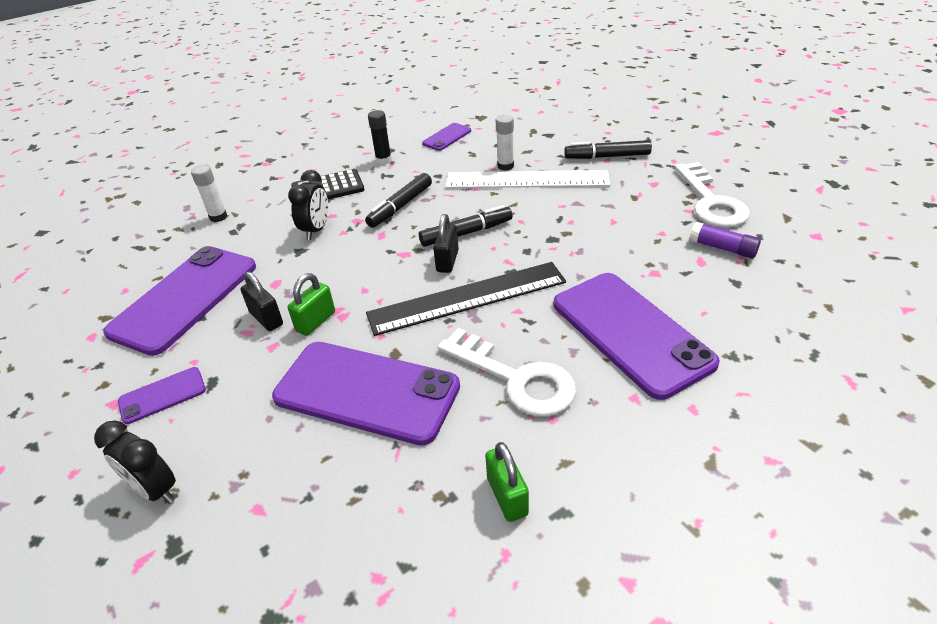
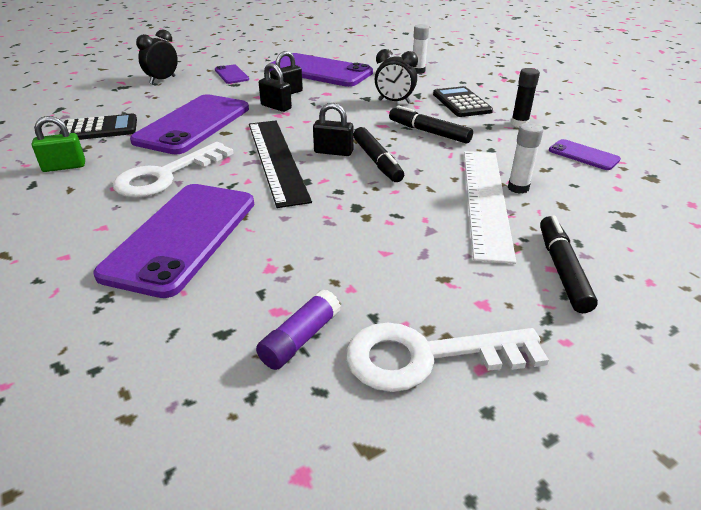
camera: 90 degrees right, 5 degrees down
green padlock [288,273,335,336] -> black padlock [259,63,292,112]
purple phone [554,273,720,400] -> purple phone turned 45 degrees counterclockwise [93,184,254,298]
none -> black calculator [59,114,137,140]

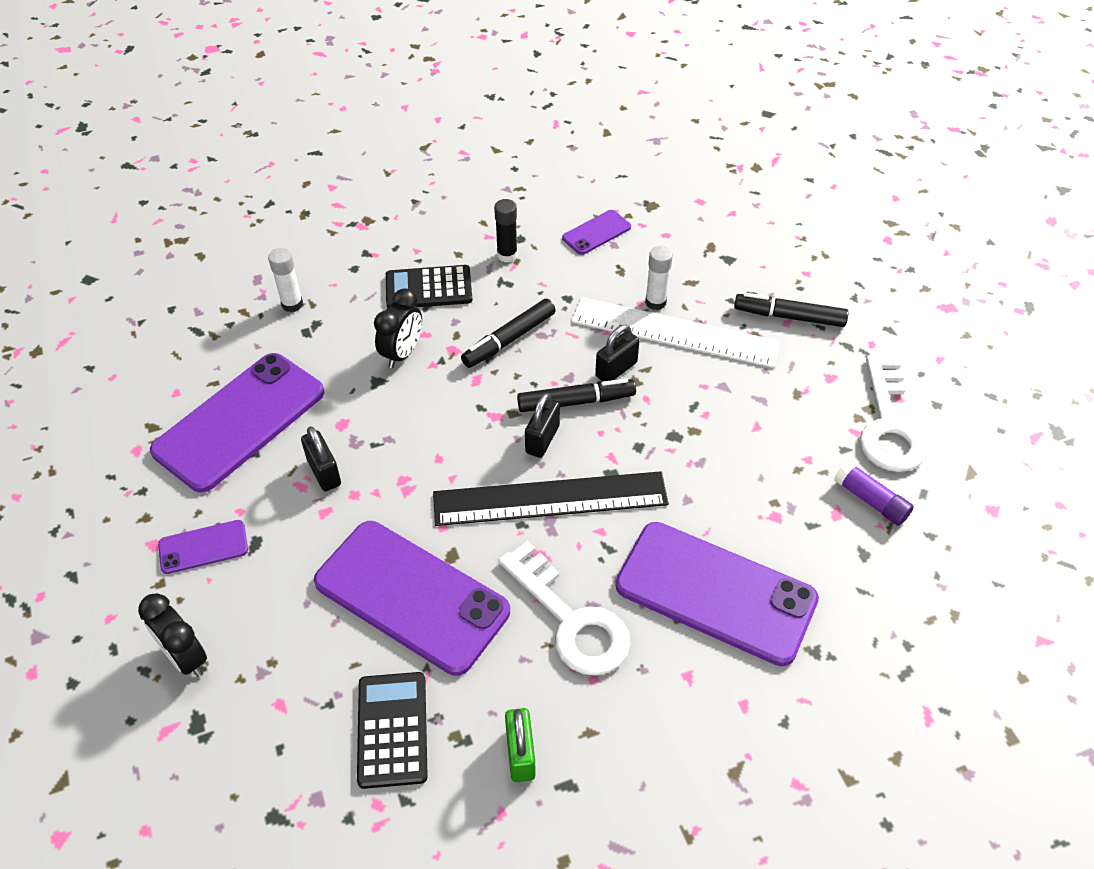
camera: 80 degrees left, 15 degrees up
black padlock [259,63,292,112] -> black padlock moved to [595,325,639,381]

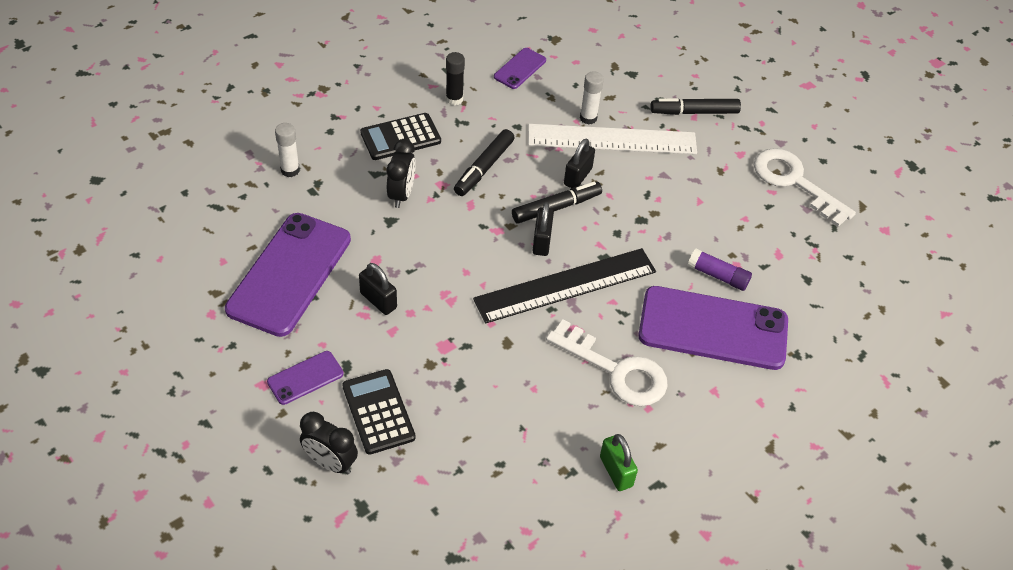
camera: 20 degrees left, 0 degrees up
purple phone [314,521,510,676] -> none
black calculator [357,672,428,789] -> black calculator moved to [342,369,416,455]
purple glue stick [834,461,914,526] -> purple glue stick moved to [688,248,752,291]
white key [860,355,927,472] -> white key turned 150 degrees clockwise [754,148,856,227]

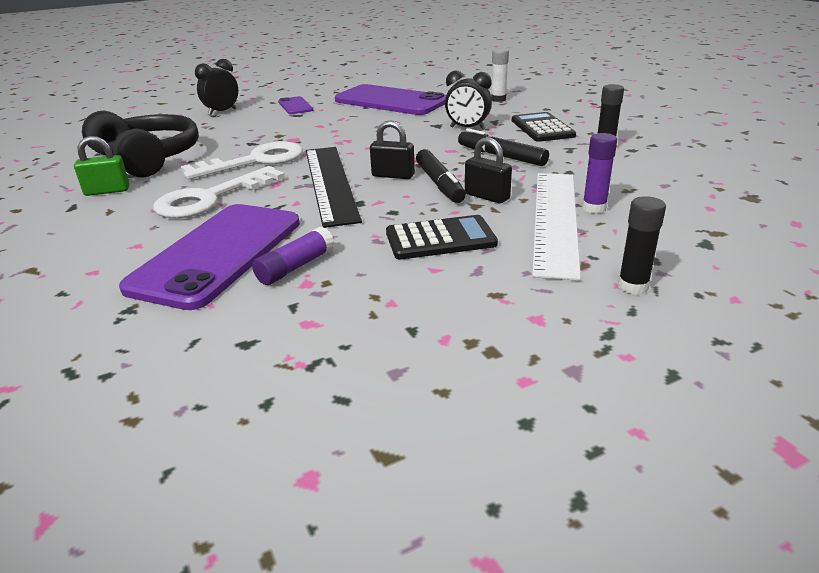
camera: 105 degrees right, 20 degrees down
black calculator [342,369,416,455] -> black calculator moved to [386,215,498,260]
black padlock [359,263,397,315] -> none
purple phone [494,48,546,89] -> none
white glue stick [580,71,604,125] -> purple glue stick [582,133,617,213]
black marker [650,98,741,115] -> black glue stick [618,196,666,295]
white key [754,148,856,227] -> white key moved to [181,141,303,179]
none -> black headphones [82,111,199,178]

